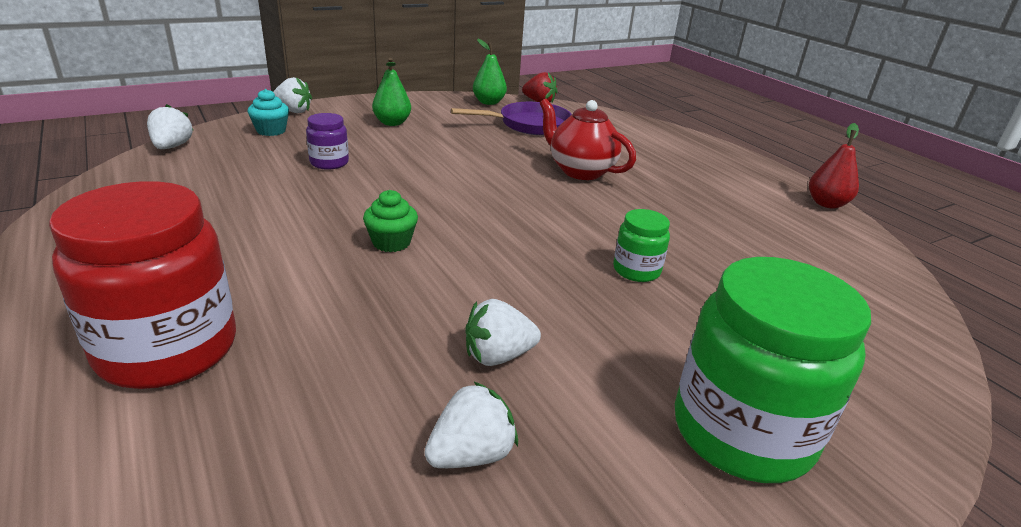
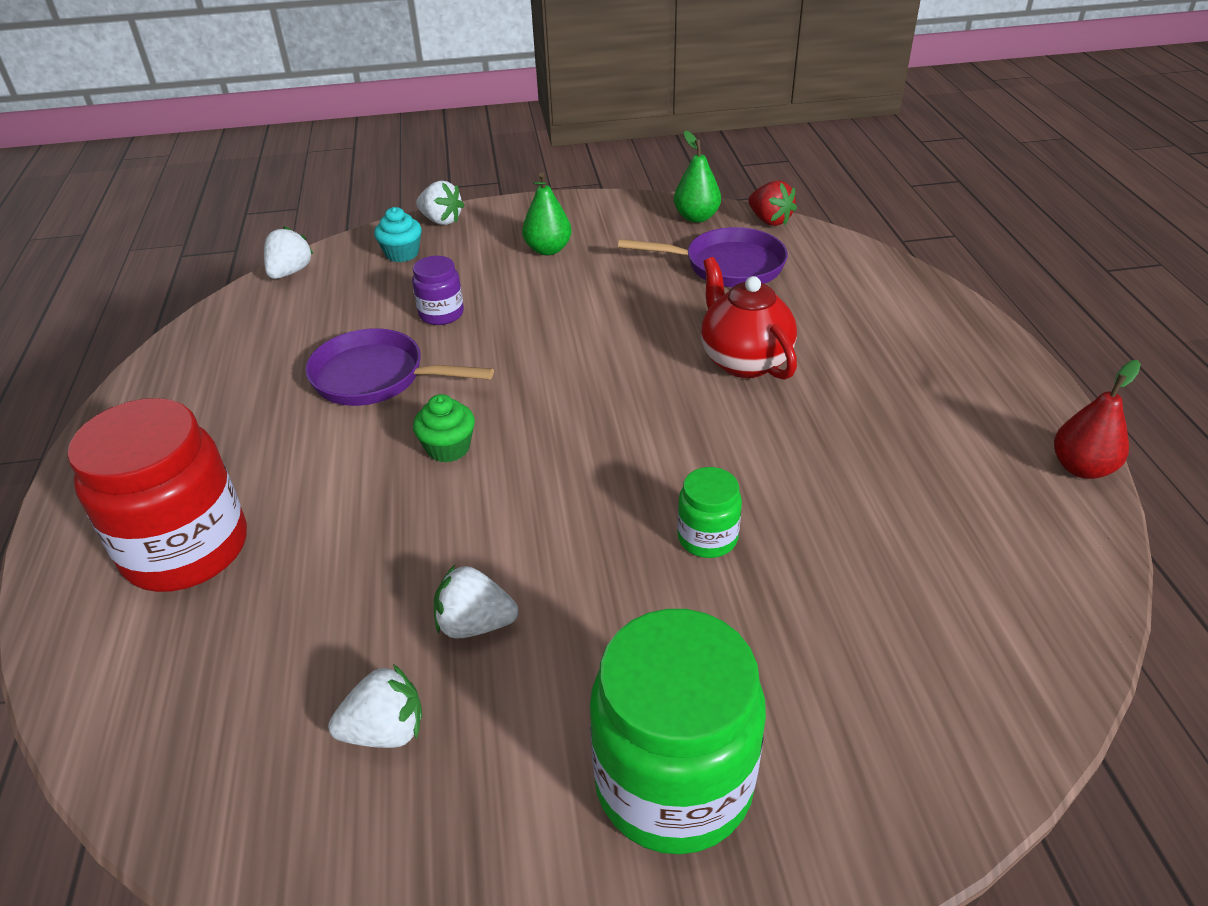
camera: 25 degrees right, 10 degrees up
none -> purple pan [305,328,494,406]

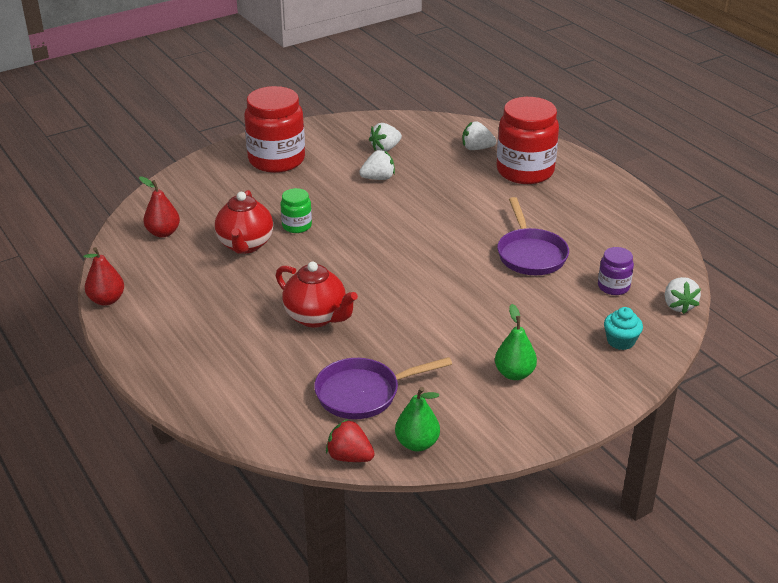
camera: 155 degrees right, 5 degrees down
purple pan [305,328,494,406] -> purple pan turned 90 degrees clockwise [497,197,569,275]
purple jar [412,256,464,325] -> purple jar moved to [598,247,634,295]
green cupcake [413,394,475,463] -> none
white strawberry [416,181,464,225] -> white strawberry moved to [462,121,496,150]
green jar [590,609,766,855] -> red jar [244,86,305,173]
none -> red pear [139,176,180,238]
none -> red teapot [215,190,273,254]

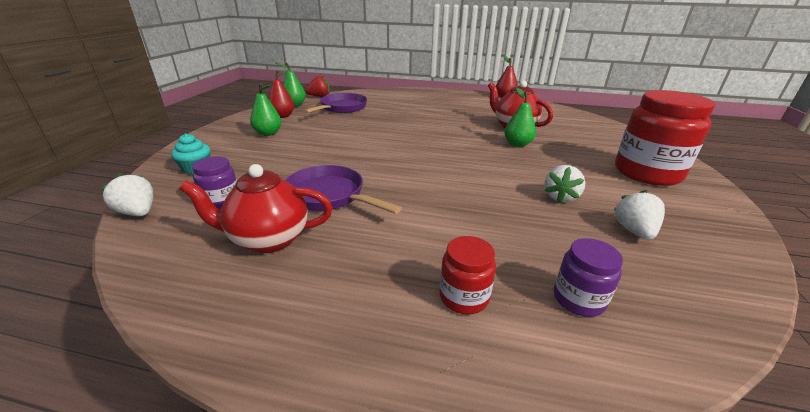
camera: 135 degrees right, 5 degrees down
red pear [139,176,180,238] -> red pear moved to [268,69,294,118]
red teapot [276,262,358,328] -> red teapot moved to [179,164,333,253]
green jar [281,188,312,233] -> green pear [504,88,536,147]
white strawberry [462,121,496,150] -> purple jar [554,238,623,317]
red jar [497,97,559,184] -> red jar [439,236,496,314], size x0.48

